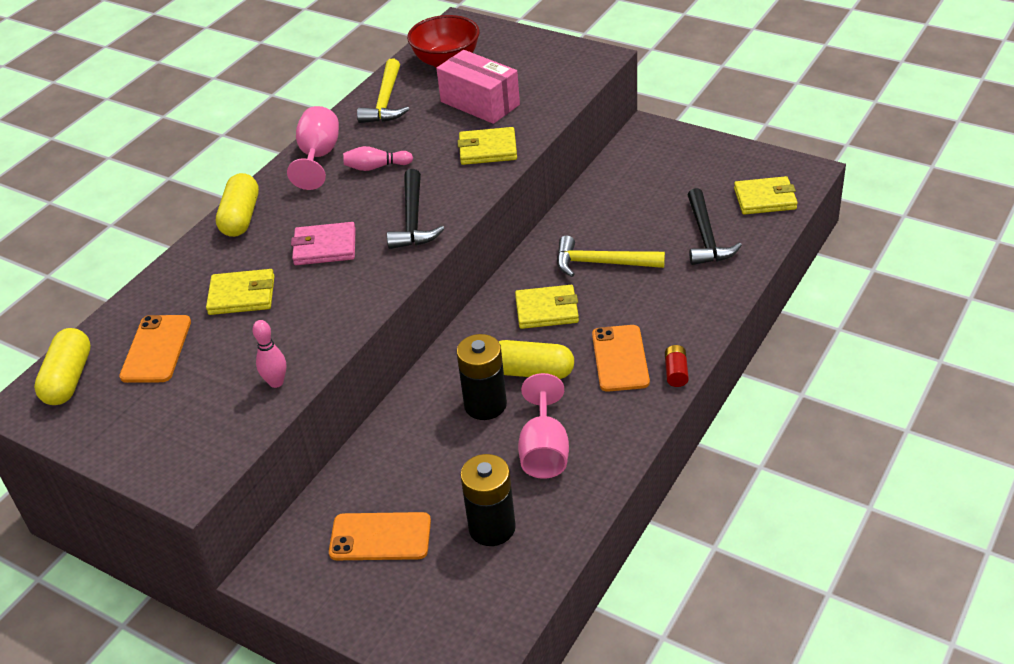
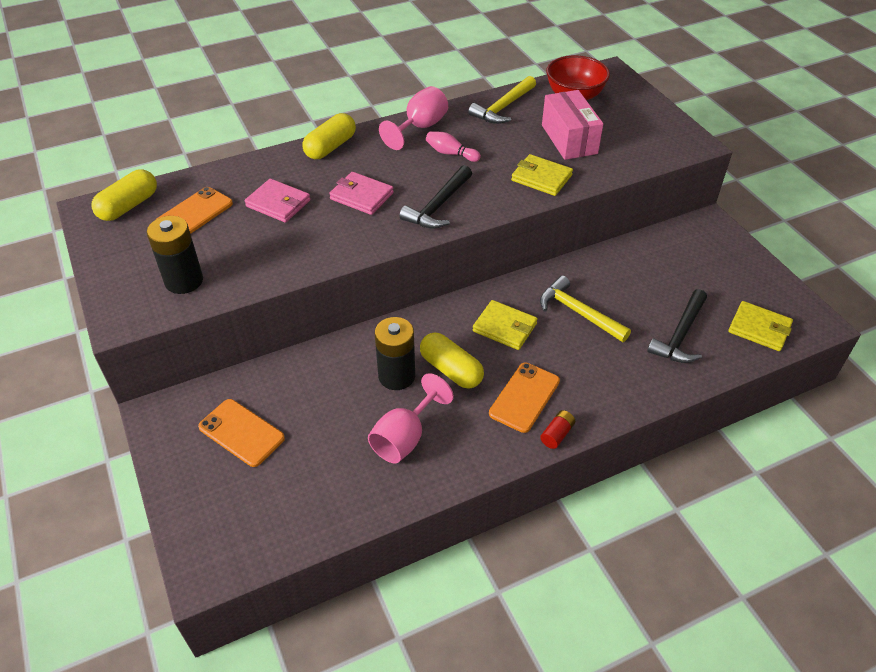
camera: 30 degrees right, 5 degrees up
yellow wallet [206,269,274,315] -> pink wallet [245,179,311,223]
pink bowling pin [252,320,286,388] -> none
black battery [460,454,516,546] -> black battery moved to [147,216,203,294]

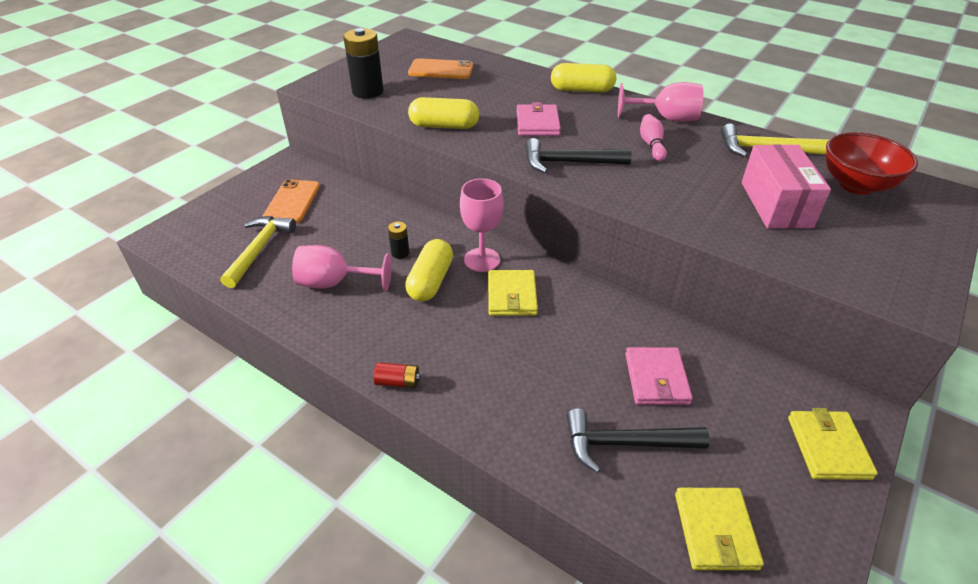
camera: 60 degrees right, 5 degrees down
yellow capsule [91,169,157,221] -> yellow capsule moved to [408,97,479,129]
pink wallet [245,179,311,223] -> pink wallet moved to [625,347,693,405]
black battery [375,317,415,390] -> black battery [388,221,409,259], size x0.50
orange phone [489,363,560,433] -> none
yellow wallet [511,154,573,196] -> yellow wallet moved to [788,408,878,480]
yellow hammer [540,275,631,342] -> yellow hammer moved to [220,216,296,288]
pink box [542,90,603,160] -> pink box turned 45 degrees counterclockwise [742,144,831,229]
none -> pink goblet [460,178,504,272]

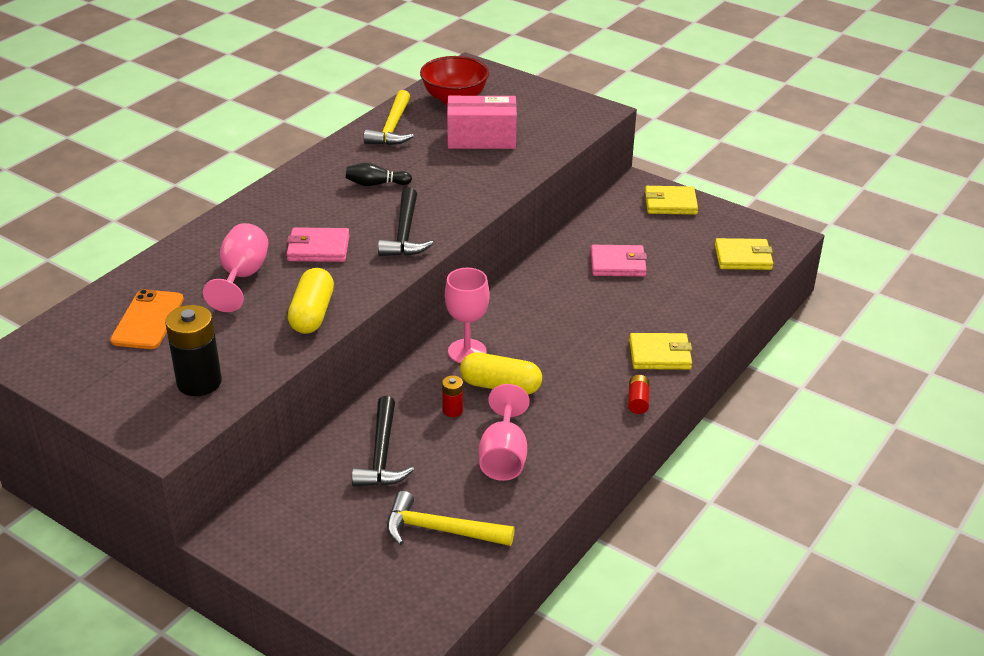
camera: 90 degrees left, 5 degrees down
orange phone [262,179,320,224] -> none
black battery [388,221,409,259] -> red battery [442,376,463,417]
yellow wallet [488,270,538,316] -> yellow wallet moved to [629,333,692,370]
yellow capsule [551,63,616,92] -> none
black hammer [566,409,710,473] -> black hammer moved to [352,396,414,487]
pink goblet [618,82,703,122] -> pink goblet moved to [203,223,269,312]
pink bowling pin [640,114,667,161] -> black bowling pin [346,163,412,186]

